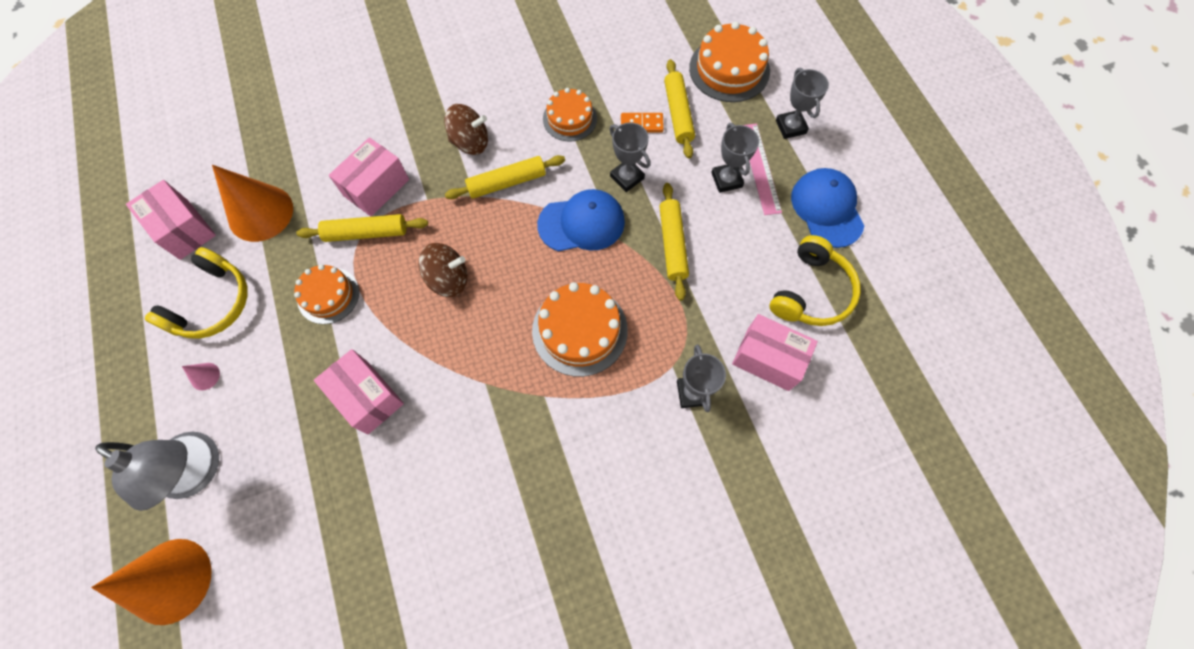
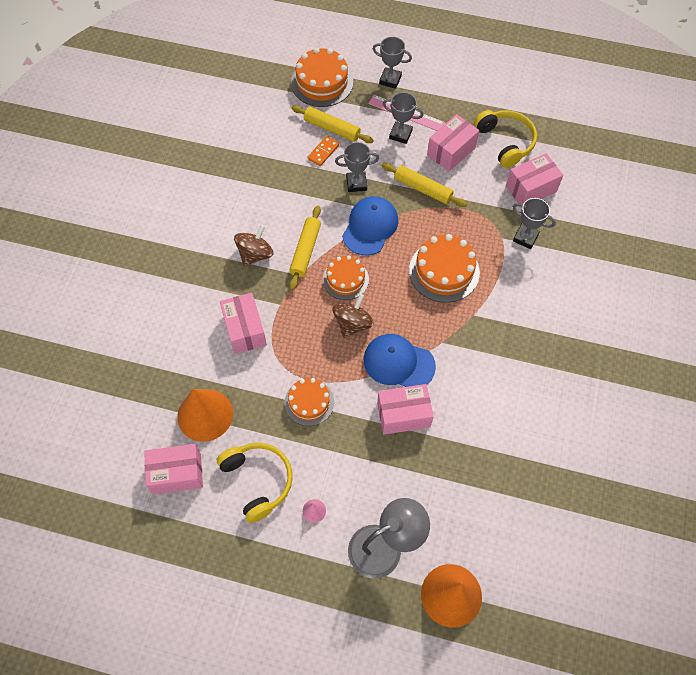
camera: 55 degrees left, 5 degrees down
yellow rolling pin [296,214,428,242] -> none
orange cake [543,88,597,142] -> orange cake moved to [323,255,369,300]
blue cap [791,168,864,248] -> blue cap moved to [364,334,436,387]
none -> pink box [427,114,479,171]

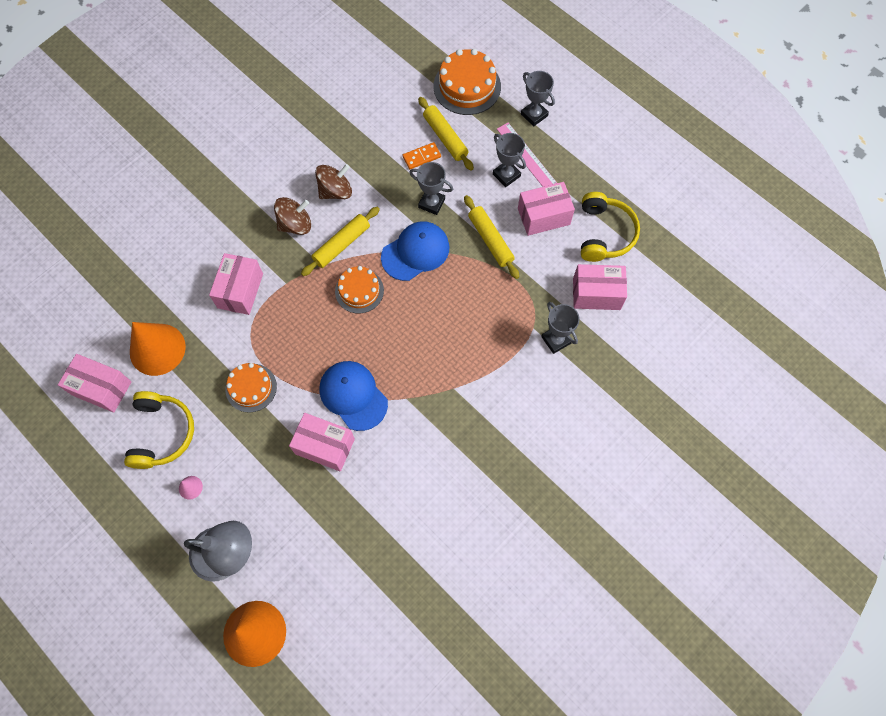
camera: 30 degrees right, 5 degrees up
brown spinning top [332,294,374,338] -> brown spinning top moved to [315,164,352,199]
orange cake [409,234,480,303] -> none

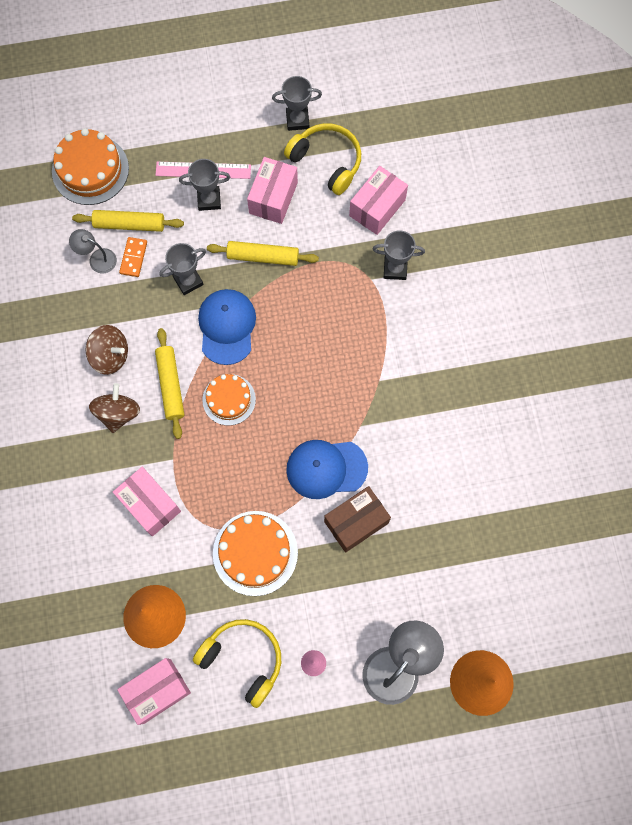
camera: 55 degrees left, 5 degrees up
orange cake [225,363,277,412] -> orange cake [213,511,298,596], size x1.53
pink box [289,413,355,472] -> brown box [324,486,391,553]
brown spinning top [315,164,352,199] -> brown spinning top turned 105 degrees clockwise [85,325,128,375]
grey trophy [521,71,555,126] -> grey trophy moved to [272,76,322,131]
none -> grey lamp [69,229,117,273]

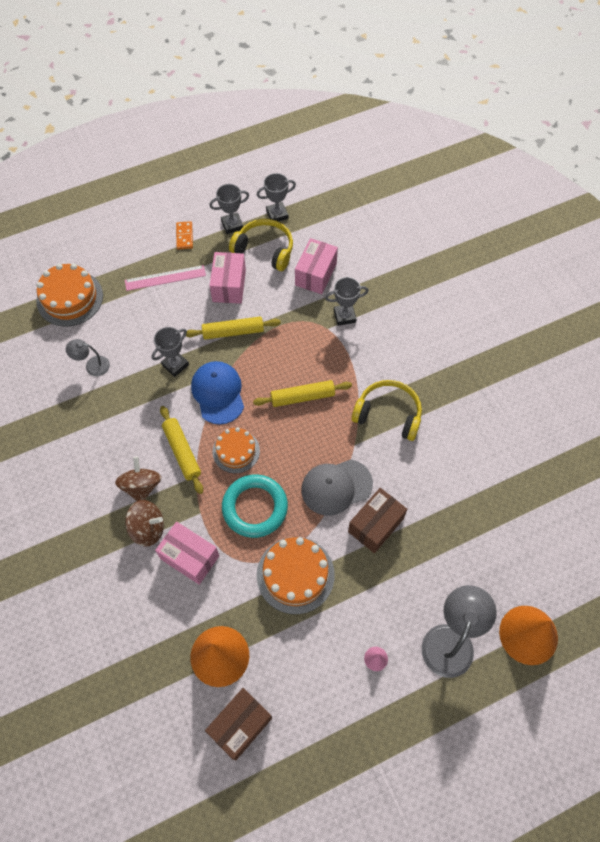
camera: 15 degrees left, 10 degrees down
yellow rolling pin [72,210,184,232] -> yellow rolling pin moved to [253,380,352,407]
brown spinning top [85,325,128,375] -> brown spinning top moved to [125,500,164,547]
pink box [117,658,191,725] -> brown box [205,688,272,760]
orange domino [119,237,147,277] -> orange domino moved to [176,221,193,249]
grey trophy [179,159,230,211] -> grey trophy moved to [257,173,296,222]
yellow headphones [193,619,281,708] -> yellow headphones moved to [351,380,422,441]
blue cap [286,440,368,499] -> grey cap [301,459,373,516]
none -> turquoise ring [222,474,288,538]

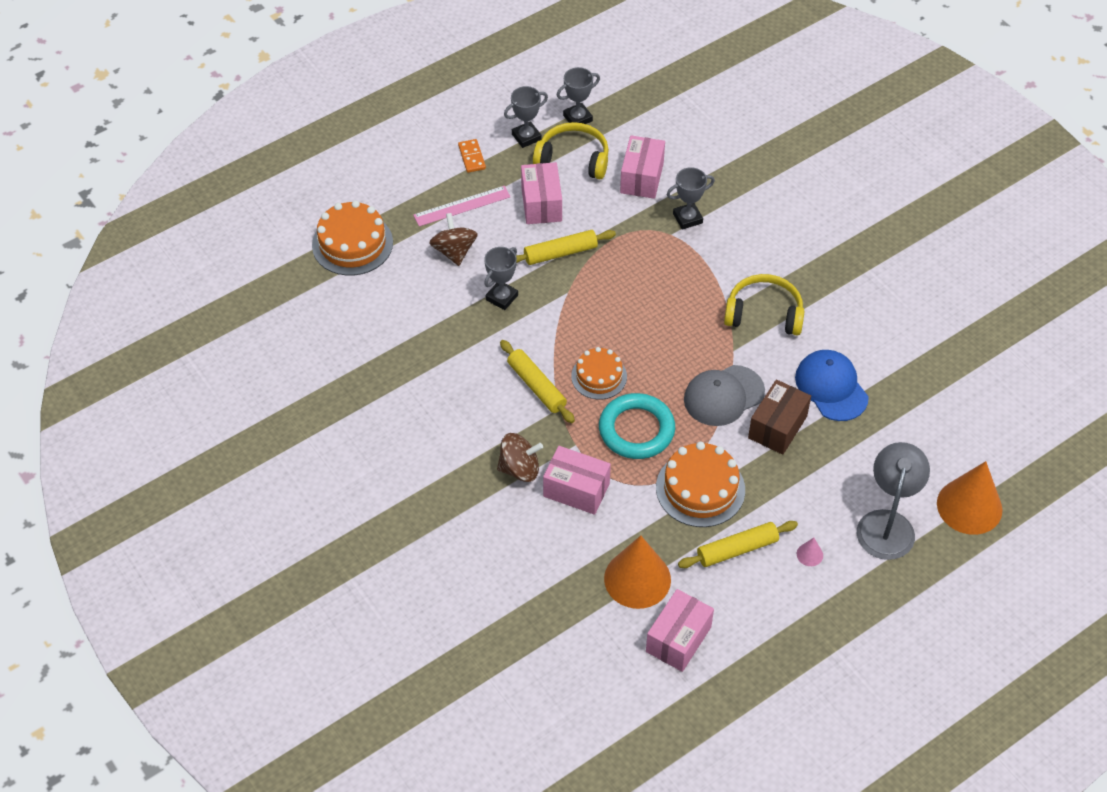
camera: 10 degrees left, 10 degrees down
grey lamp [66,339,110,376] -> none
brown spinning top [115,457,161,501] -> brown spinning top moved to [430,213,478,266]
blue cap [191,361,244,425] -> blue cap moved to [795,350,869,421]
brown box [205,688,272,760] -> pink box [646,589,714,672]
yellow rolling pin [253,380,352,407] -> yellow rolling pin moved to [678,521,798,568]

